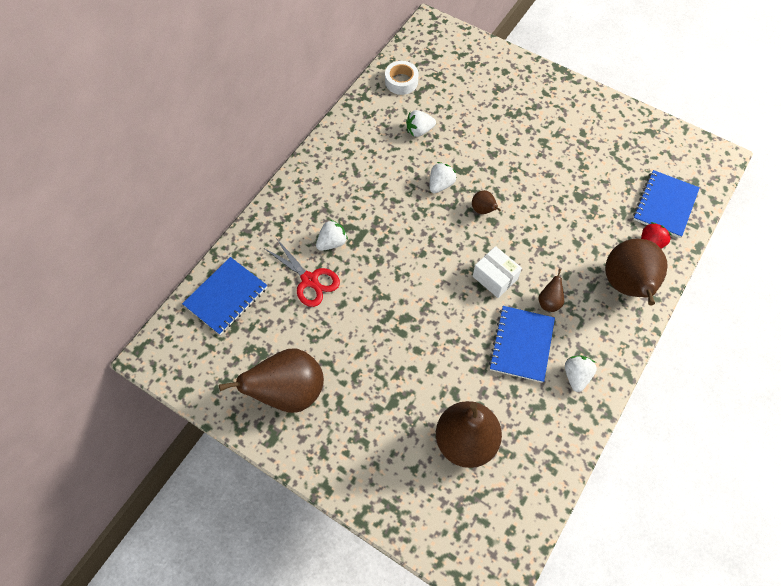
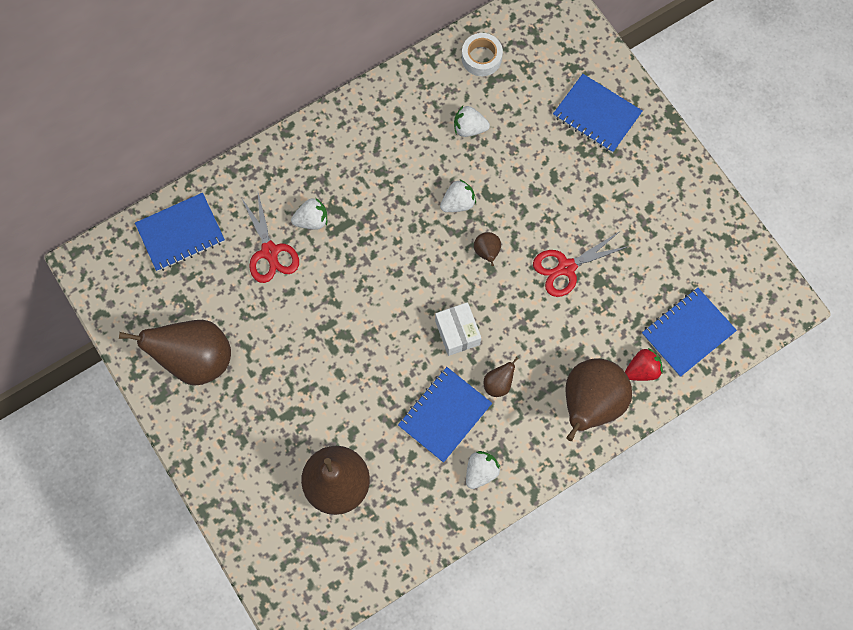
camera: 25 degrees right, 10 degrees up
none -> red scissors [533,232,629,297]
none -> blue notebook [553,74,642,153]

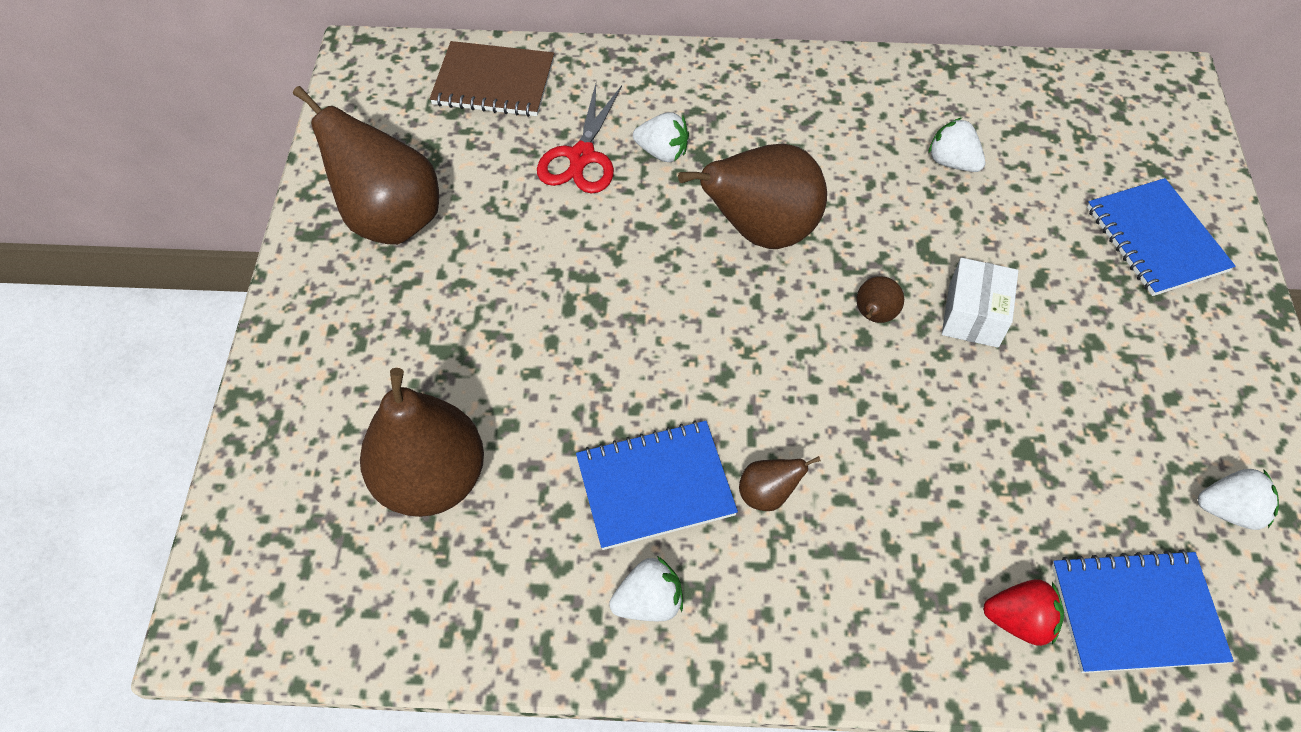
camera: 35 degrees right, 15 degrees down
blue notebook [135,193,225,272] -> brown notebook [430,41,554,117]
white box [435,302,481,356] -> white box moved to [942,258,1018,348]
white strawberry [440,180,476,212] -> white strawberry moved to [1198,469,1279,530]
white tape [462,33,503,76] -> none
red scissors [533,232,629,297] -> none
brown pear [565,359,632,441] -> brown pear moved to [678,144,827,249]

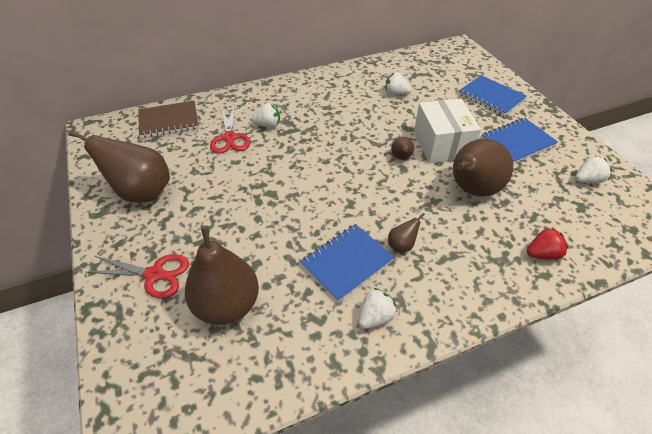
camera: 25 degrees left, 10 degrees down
brown pear [678,144,827,249] -> brown pear moved to [453,139,513,197]
white box [942,258,1018,348] -> white box [414,98,481,163], size x1.63
blue notebook [1052,550,1234,673] -> blue notebook moved to [481,118,558,164]
none -> red scissors [86,254,189,299]

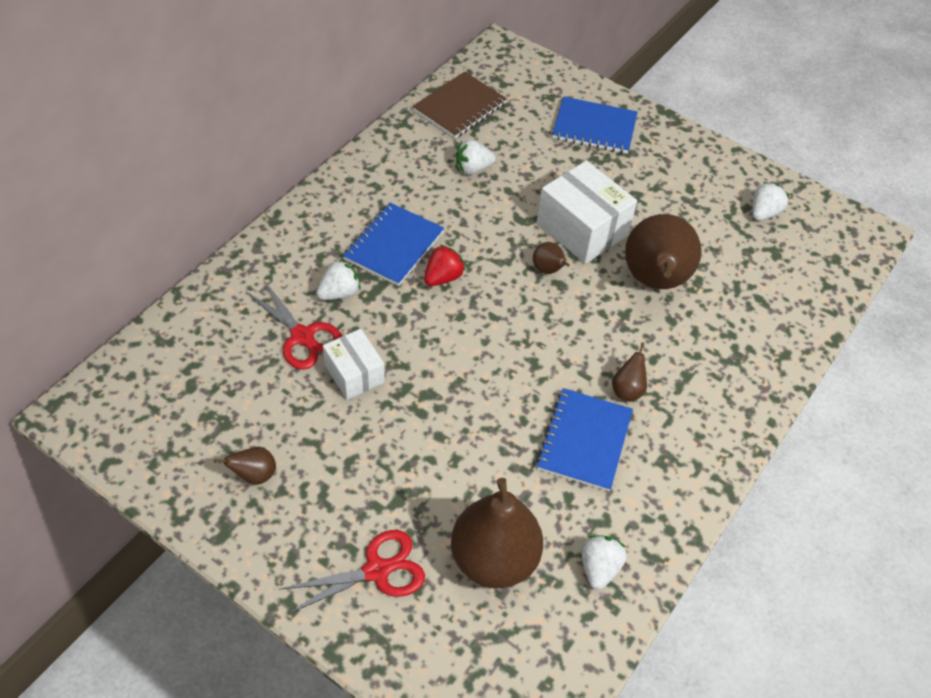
camera: 35 degrees left, 5 degrees up
brown pear [68,130,170,203] -> brown pear [214,447,276,485], size x0.43
brown notebook [138,101,199,138] -> brown notebook moved to [413,72,507,138]
white strawberry [359,288,397,329] -> white strawberry moved to [581,535,627,590]
blue notebook [481,118,558,164] -> blue notebook moved to [343,203,444,286]
red strawberry [527,228,568,260] -> red strawberry moved to [424,245,465,286]
none -> white box [323,329,385,400]

